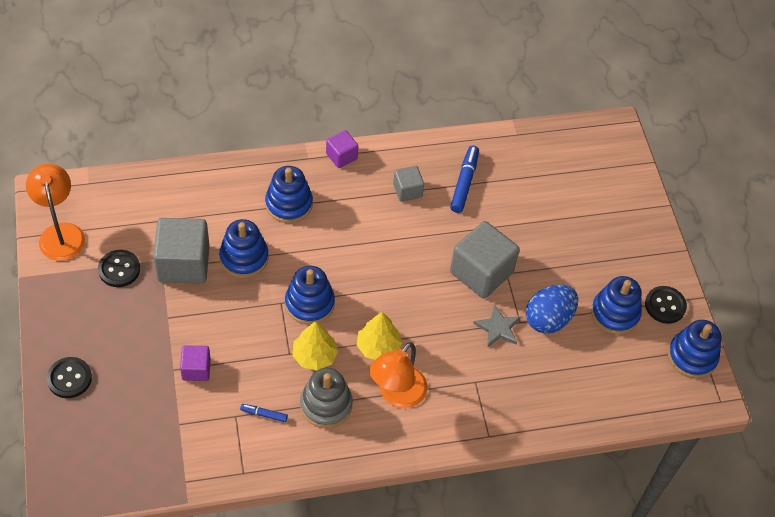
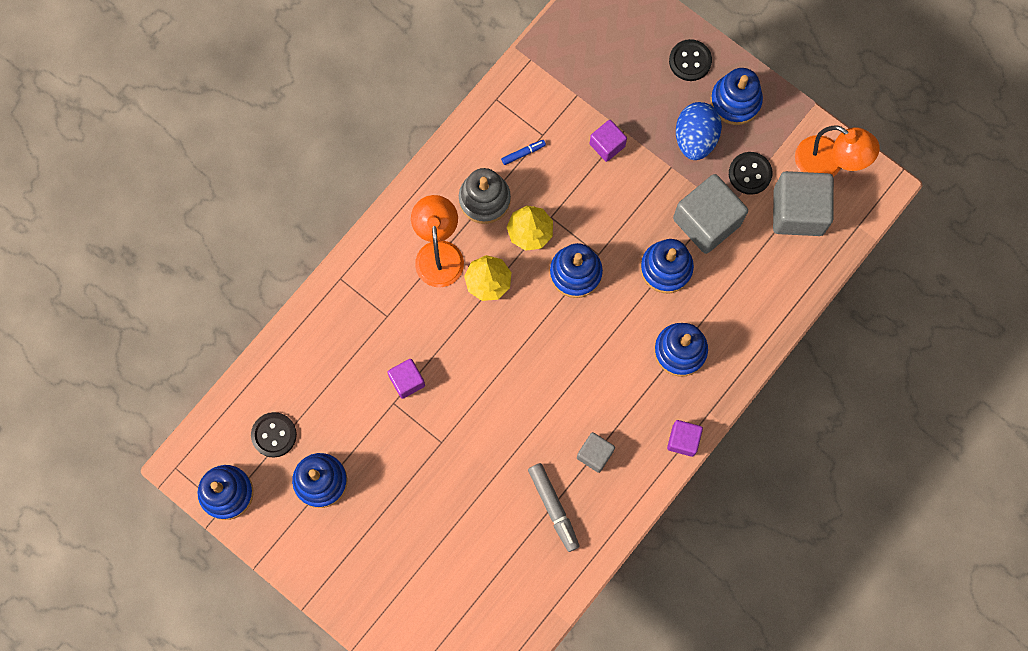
camera: 145 degrees right, 20 degrees up
blue marker [450,145,479,213] -> grey marker [528,463,580,552]
grey cube [450,221,520,299] -> grey cube moved to [773,171,834,236]
grey star [473,304,521,348] -> purple cube [387,359,425,399]
blue egg [526,285,578,333] -> blue egg moved to [676,102,722,160]
black button [645,286,687,324] -> black button moved to [251,412,297,457]
none -> blue stacking toy [711,68,763,125]

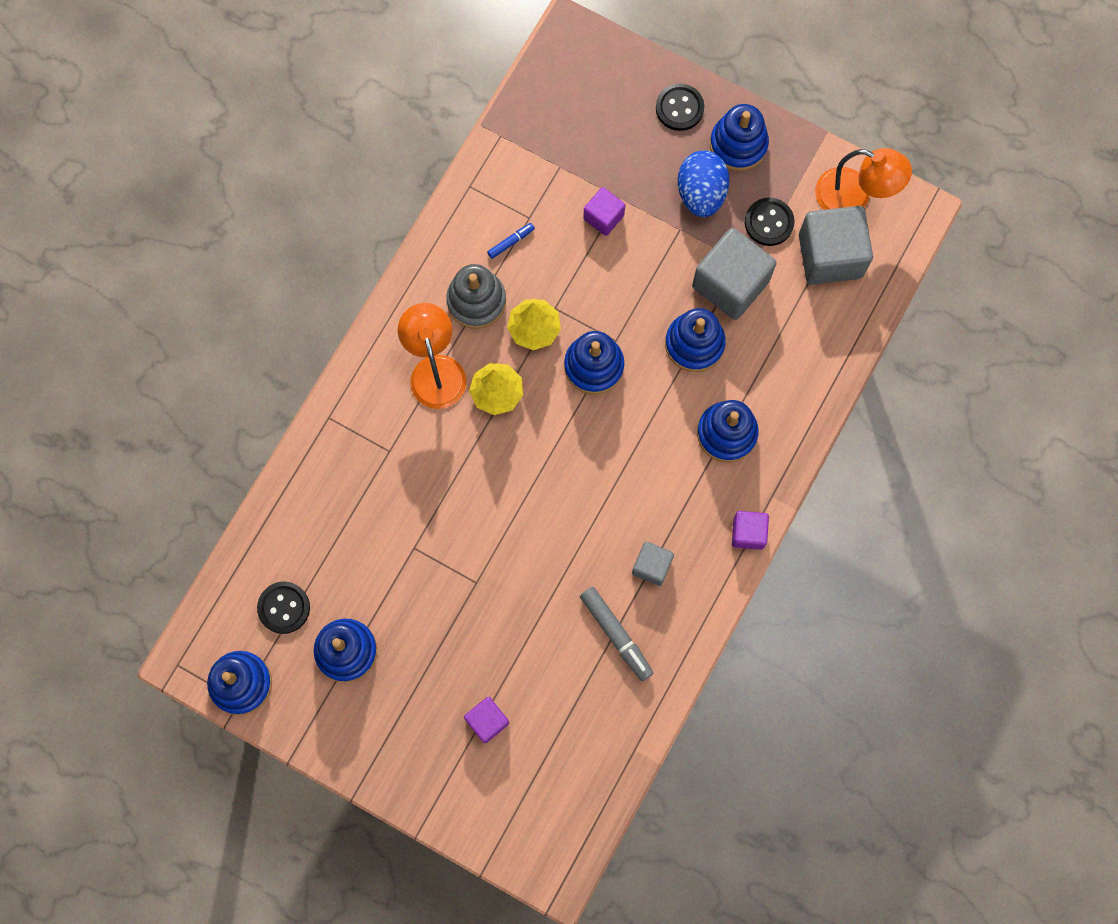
camera: 10 degrees left, 0 degrees up
purple cube [387,359,425,399] -> purple cube moved to [464,697,509,743]

